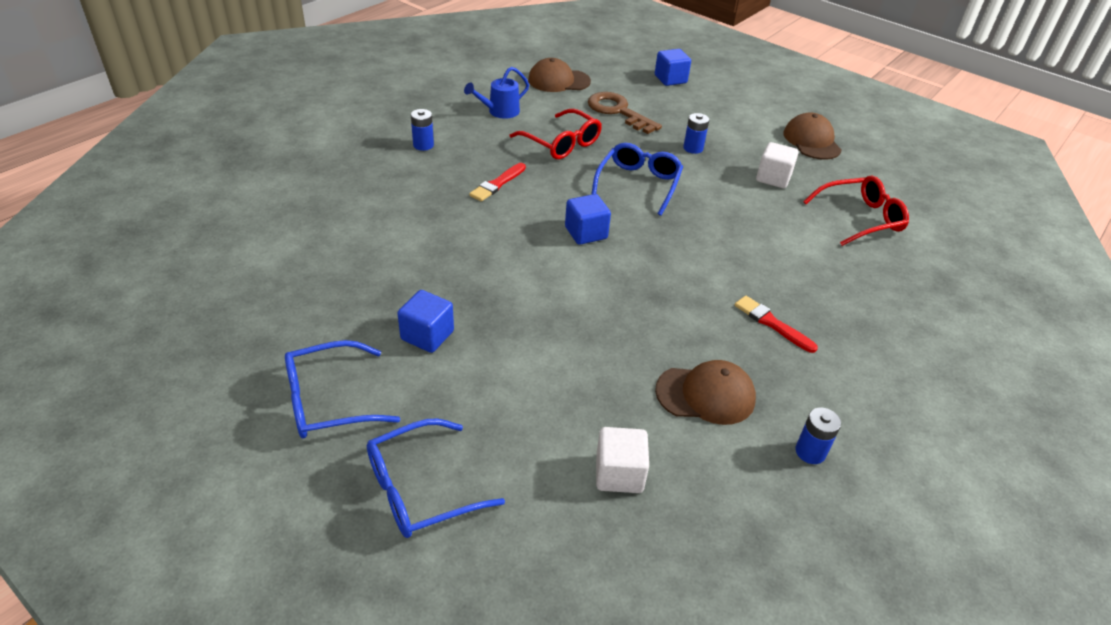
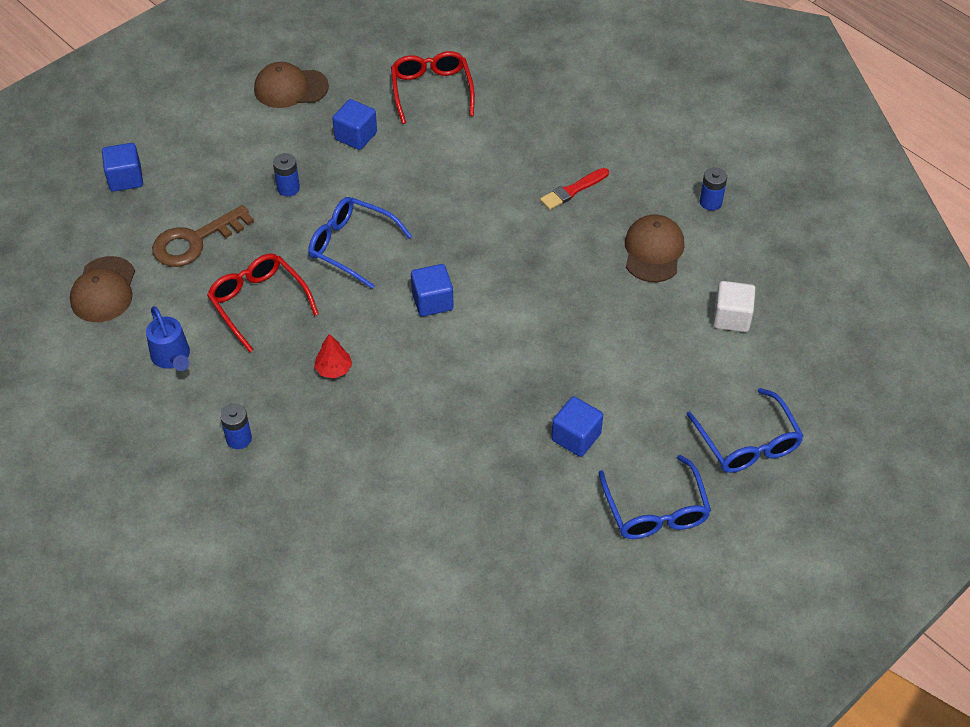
camera: 80 degrees left, 10 degrees up
red brush [469,163,526,201] -> red tree [314,334,352,379]
red glasses [509,109,602,159] -> red glasses turned 90 degrees counterclockwise [207,254,319,352]
white cube [756,142,799,188] -> blue cube [332,99,377,150]

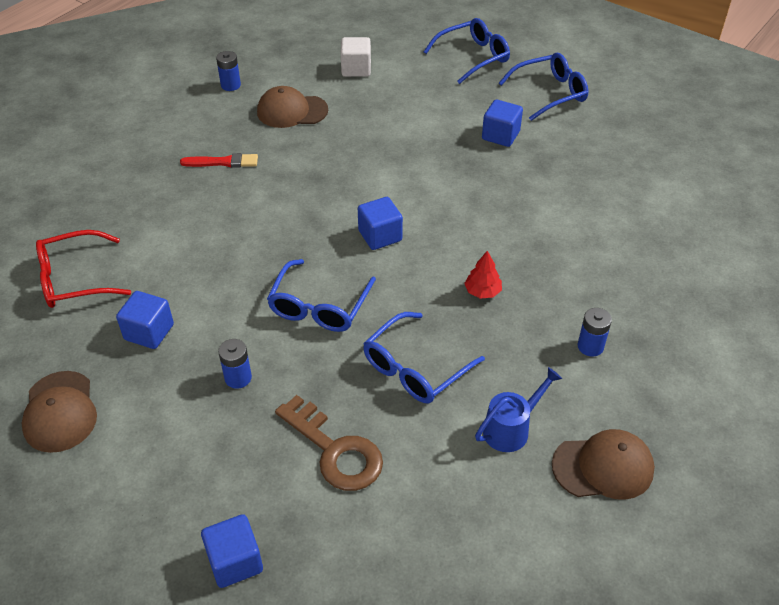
camera: 100 degrees left, 5 degrees down
brown cap [70,256,135,322] -> brown cap moved to [552,429,655,500]
red glasses [207,254,319,352] -> blue glasses [363,312,485,404]
red brush [540,168,609,210] -> red brush turned 45 degrees counterclockwise [180,153,258,168]

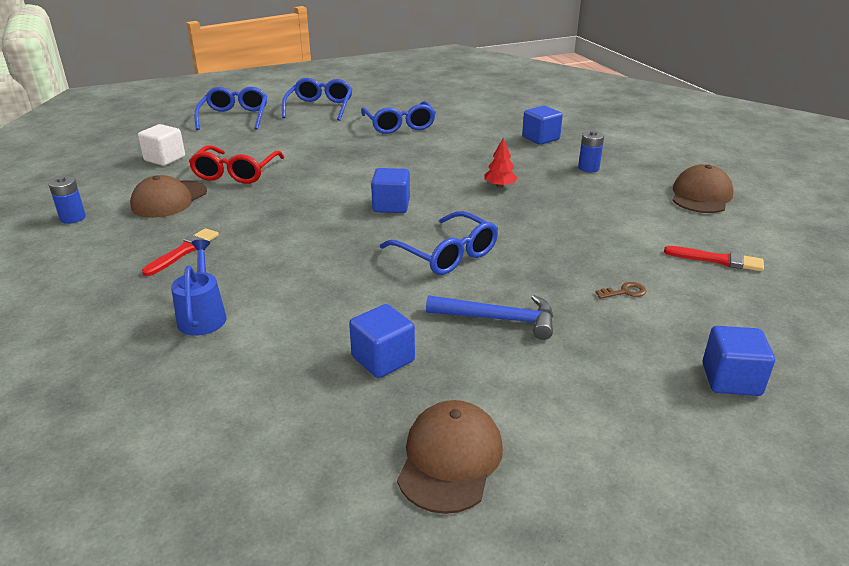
camera: 60 degrees left, 15 degrees down
brown cap [21,371,97,453] -> brown cap turned 90 degrees counterclockwise [397,400,503,514]
red glasses [36,230,131,308] -> red glasses moved to [189,145,285,184]
blue battery [218,339,252,389] -> blue hammer [426,295,553,340]
brown key [275,395,383,491] -> brown key [595,282,647,299], size x0.40
blue glasses [363,312,485,404] -> blue glasses moved to [361,101,436,134]
blue watering can [475,367,562,452] -> blue watering can moved to [171,240,226,336]
blue cube [482,99,523,147] -> blue cube moved to [522,106,563,145]
none -> red brush [664,246,764,271]

